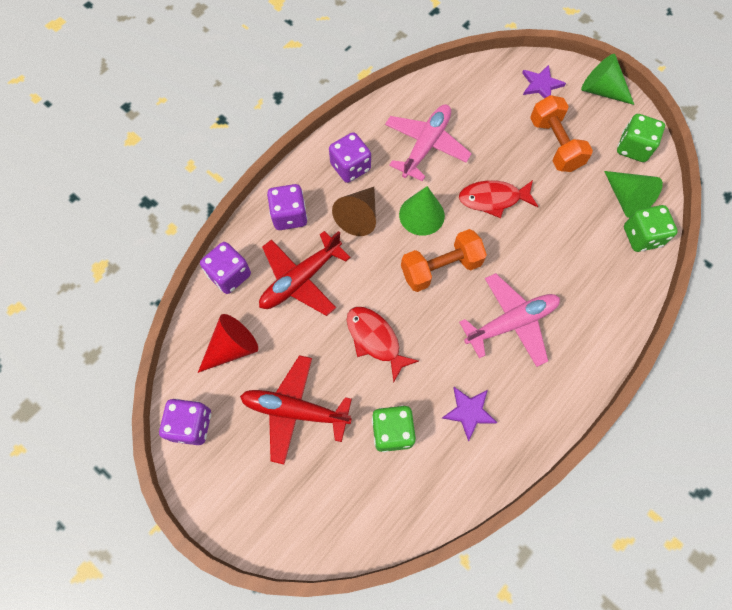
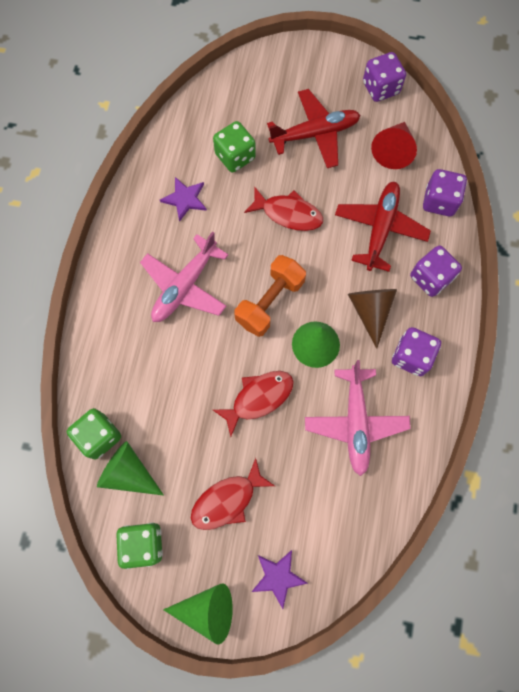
camera: 150 degrees right, 5 degrees up
orange dumbbell [530,95,593,172] -> red fish [191,458,275,530]

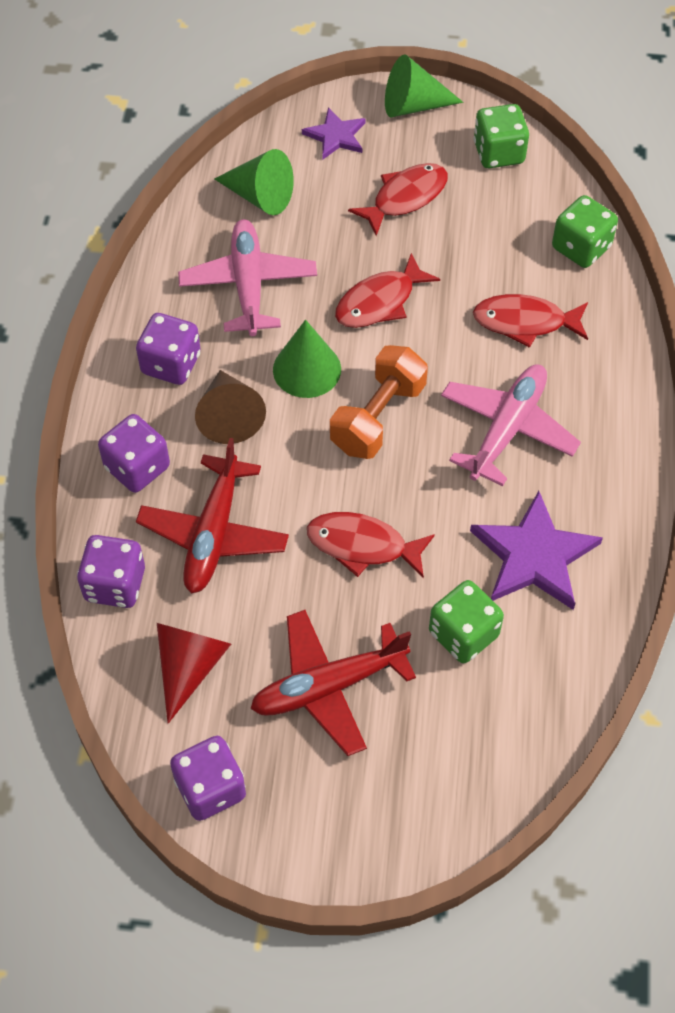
camera: 175 degrees right, 15 degrees down
green cone [97,441,164,496] -> green cone moved to [215,149,294,215]
purple star [160,177,207,222] -> purple star [470,491,603,610], size x1.68
none -> red fish [473,294,588,348]

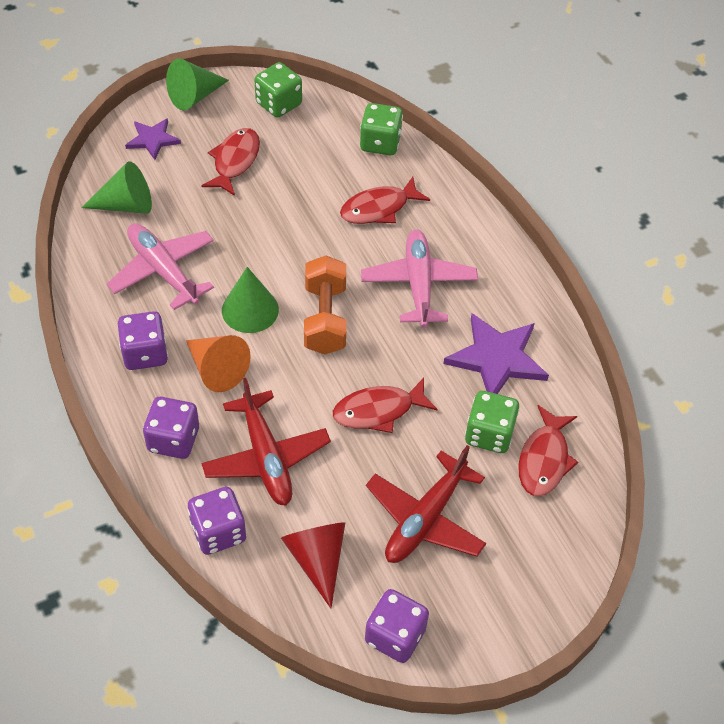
camera: 35 degrees left, 5 degrees down
brown cone [195,370,266,444] -> orange cone [186,335,251,392]
red fish [335,253,440,328] -> red fish moved to [518,405,579,496]

